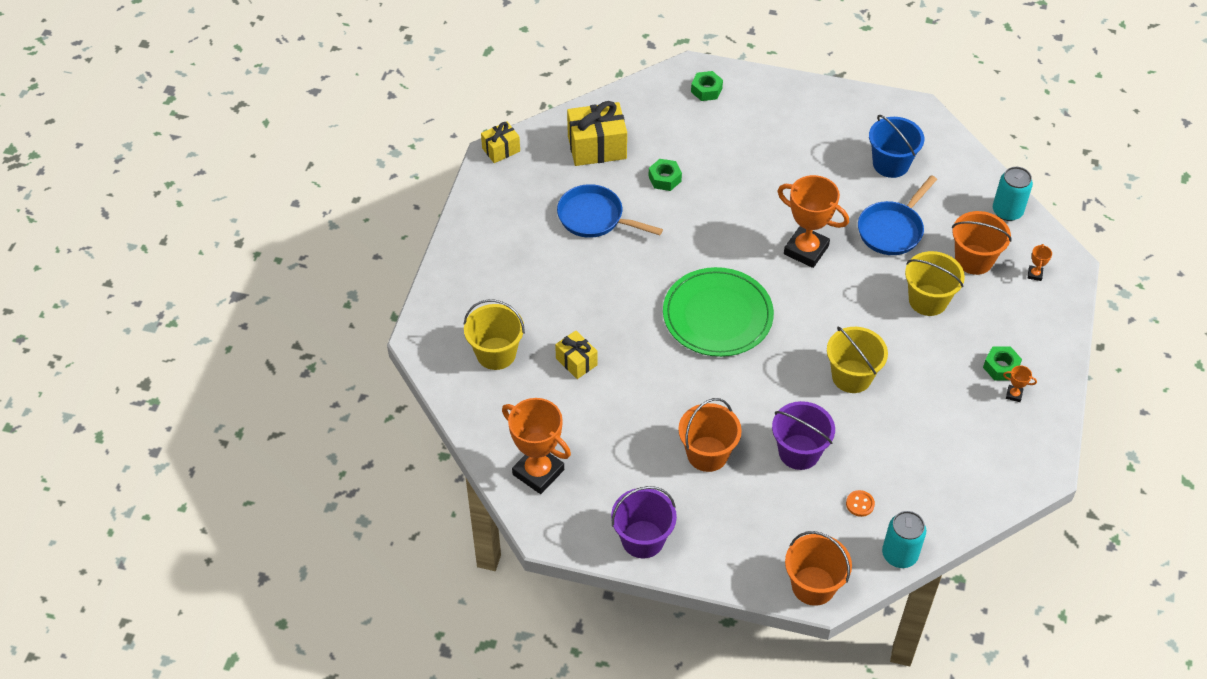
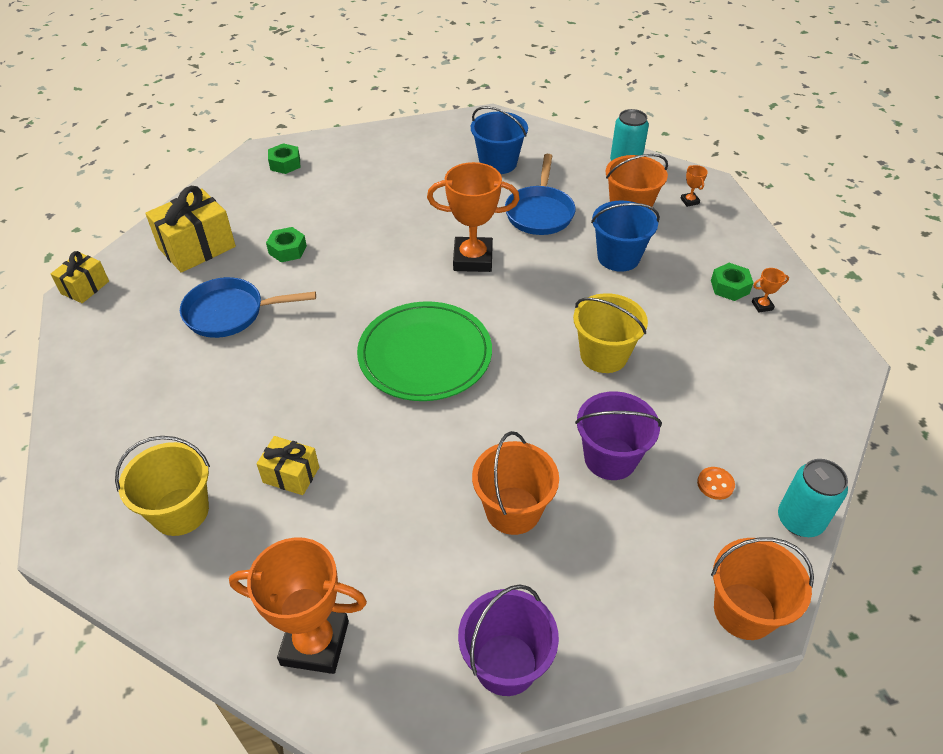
camera: 30 degrees left, 5 degrees down
yellow bucket [905,251,965,316] -> blue bucket [591,200,660,272]

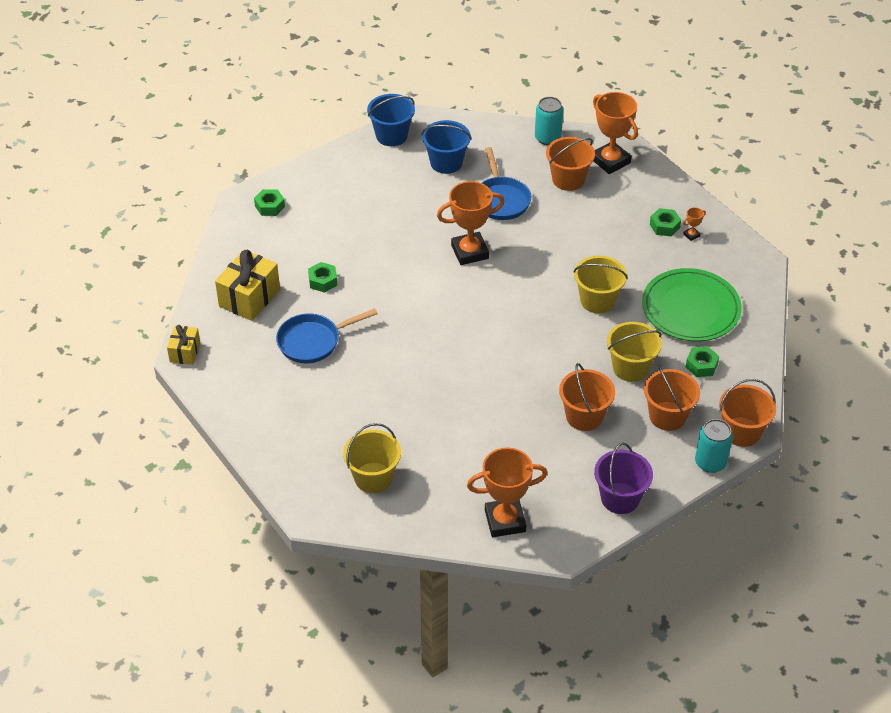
camera: 20 degrees left, 0 degrees up
yellow gift [256,436,319,495] -> none
green plate [357,301,492,401] -> green plate moved to [642,268,742,341]
purple bucket [575,391,662,480] -> yellow bucket [607,322,662,382]
blue bucket [591,200,660,272] -> blue bucket moved to [367,94,415,146]
orange trophy [680,165,708,207] -> orange trophy [593,92,638,174], size x2.48
orange button [697,467,735,500] -> green nut [686,346,719,377]
turquoise can [778,459,848,537] -> turquoise can moved to [695,419,733,473]
none -> orange bucket [644,365,700,431]

